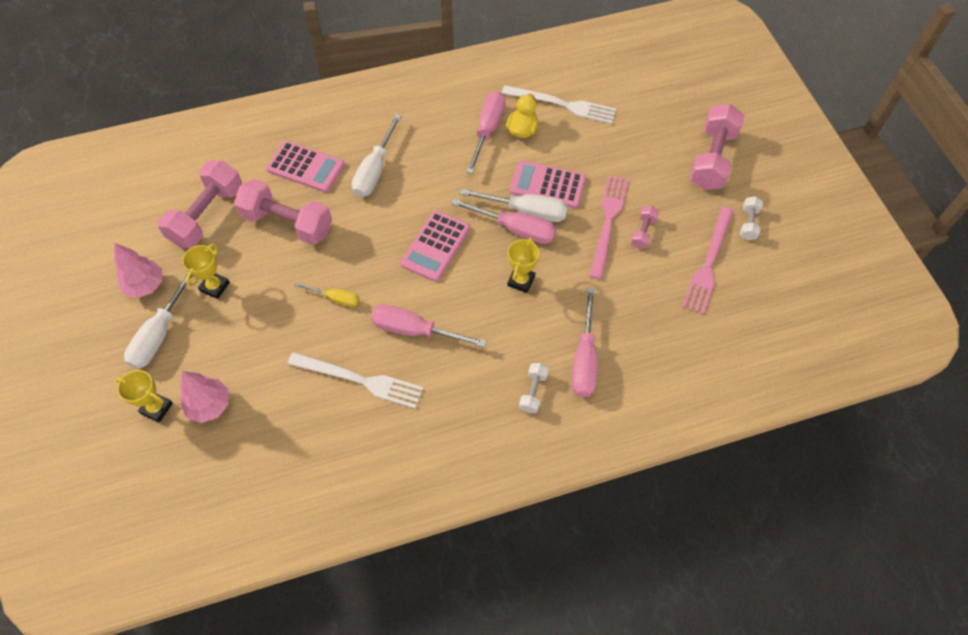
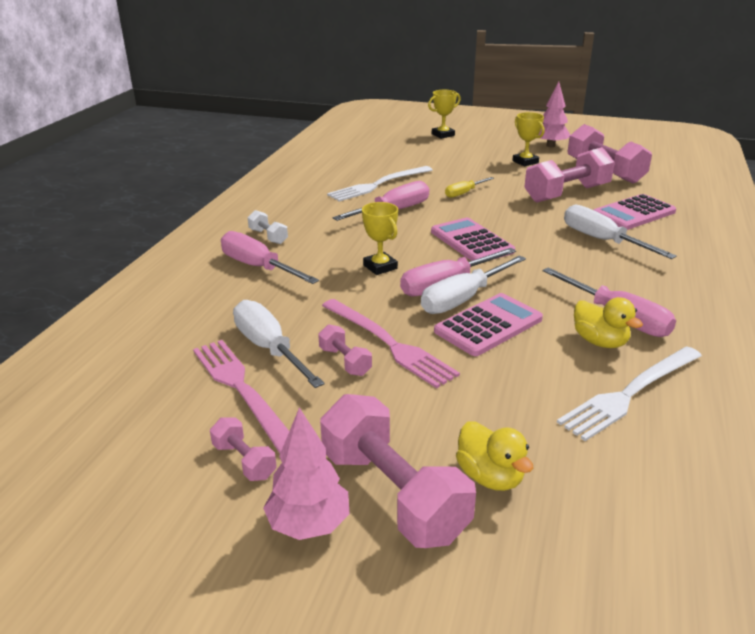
camera: 125 degrees right, 30 degrees down
white screwdriver [124,272,193,369] -> white screwdriver moved to [233,300,325,388]
pink tree [180,371,229,423] -> pink tree moved to [263,408,349,540]
white dumbbell [740,196,763,240] -> pink dumbbell [210,417,276,481]
none -> yellow duck [456,421,533,491]

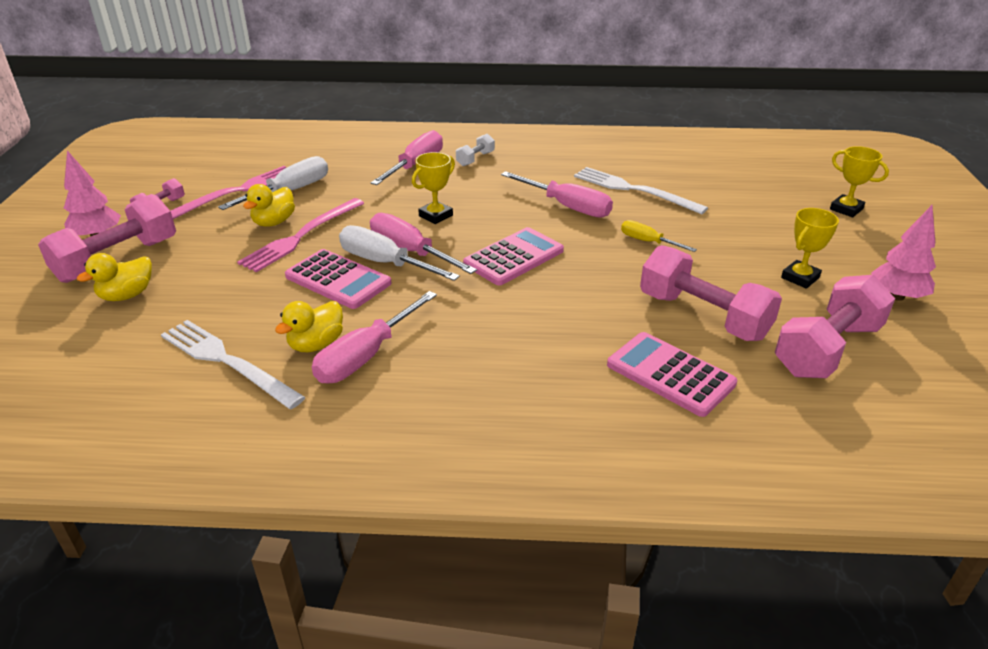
camera: 75 degrees right, 5 degrees up
pink dumbbell [318,324,372,376] -> yellow duck [243,184,295,227]
white screwdriver [564,205,677,259] -> none

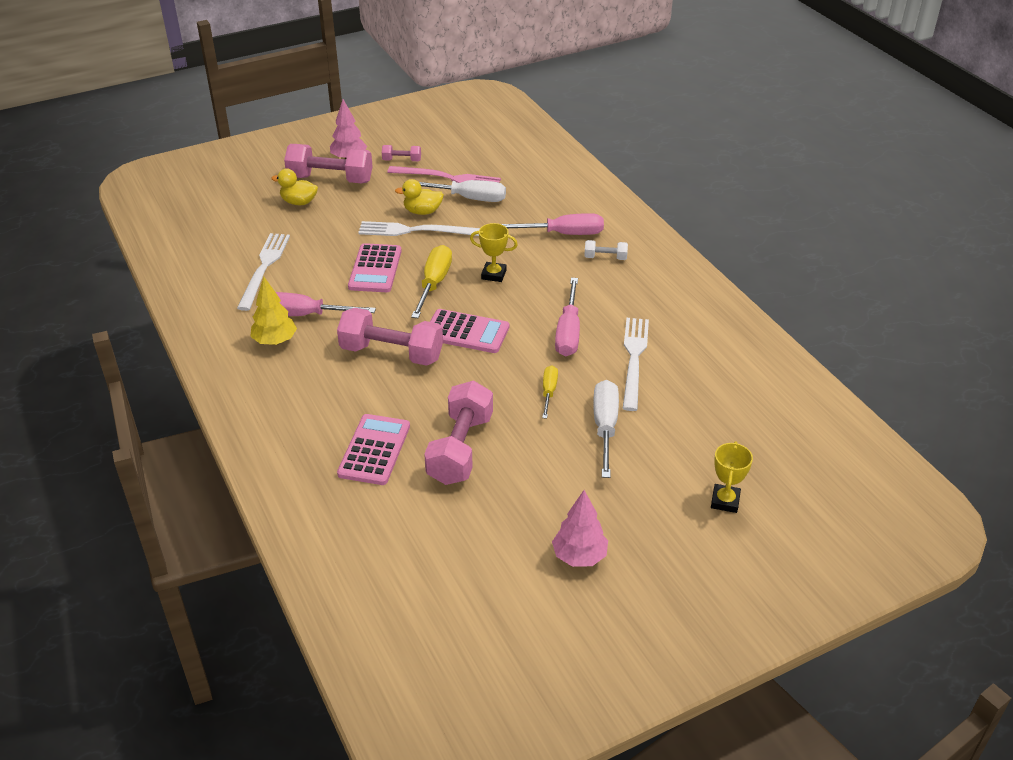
camera: 60 degrees right, 5 degrees up
pink fork [237,198,364,272] -> white fork [358,221,480,236]
yellow duck [275,301,343,352] -> none
white screwdriver [339,225,460,281] -> white screwdriver moved to [593,380,619,478]
pink screwdriver [370,213,477,274] -> yellow screwdriver [411,245,452,318]
pink dumbbell [775,275,895,378] -> pink dumbbell moved to [337,308,443,366]
yellow trophy [781,208,839,289] -> none
none -> yellow tree [250,277,297,345]

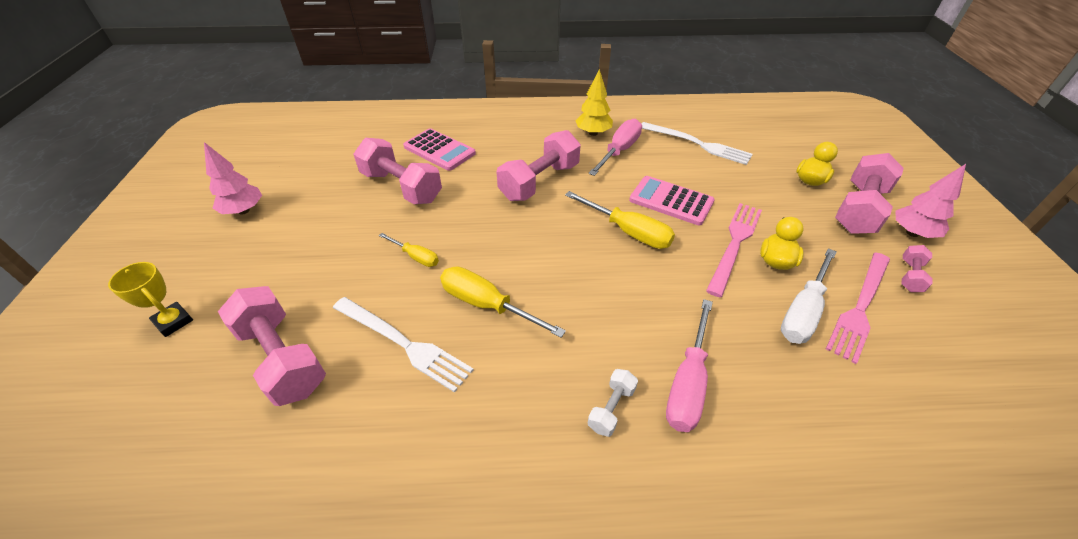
camera: 115 degrees right, 5 degrees up
white fork [358,221,480,236] -> pink fork [706,203,762,297]
pink calculator [430,309,509,353] -> none
yellow trophy [470,223,518,282] -> none
pink screwdriver [555,278,580,356] -> yellow screwdriver [440,266,566,338]
white screwdriver [593,380,619,478] -> none
none -> pink dumbbell [218,286,326,406]

